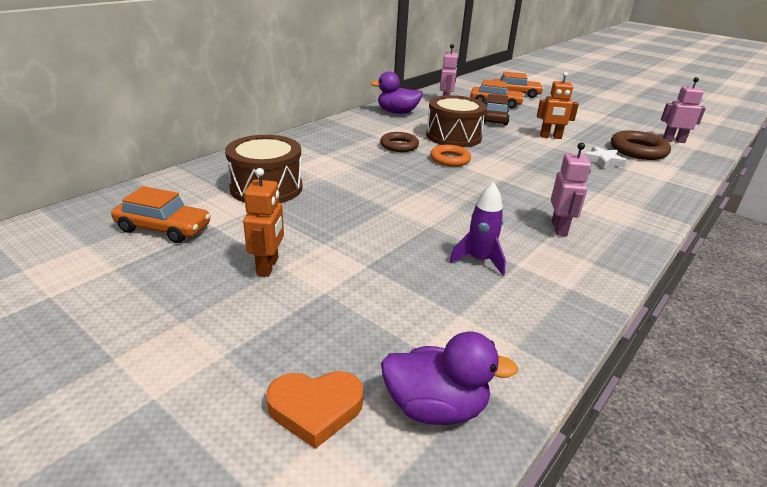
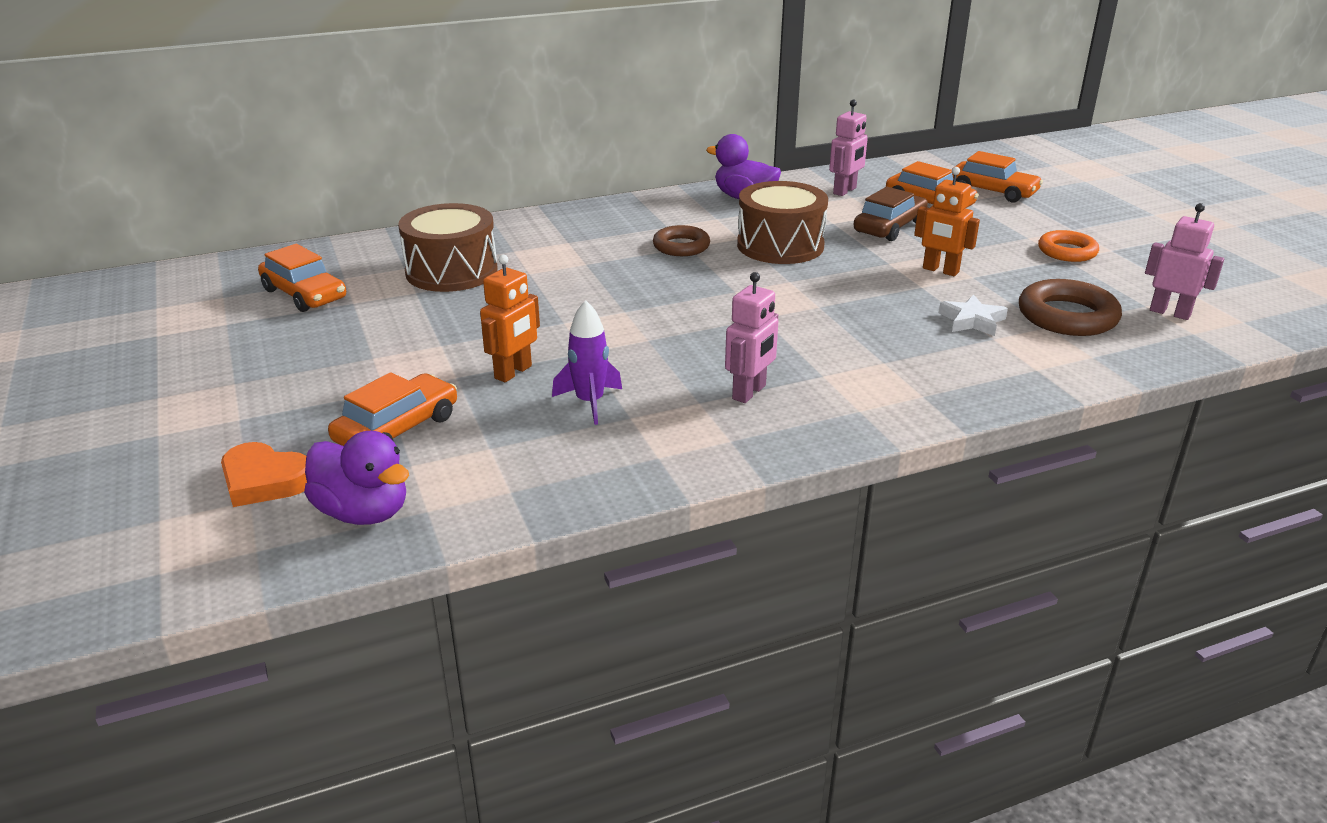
camera: 30 degrees right, 0 degrees up
orange robot [243,168,284,277] -> orange robot moved to [480,255,540,382]
orange ring [430,145,471,167] -> orange ring moved to [1038,230,1099,262]
none -> orange car [328,372,457,446]

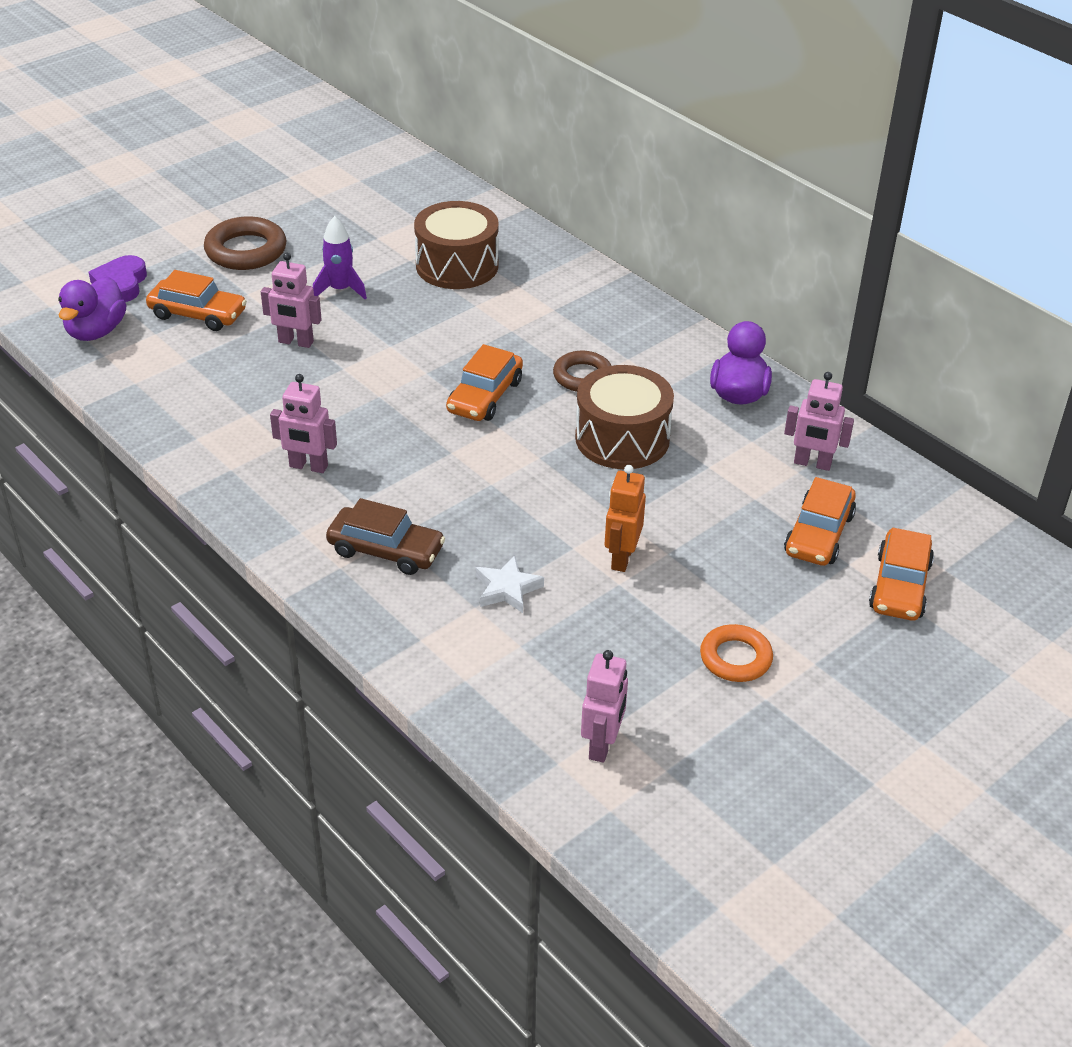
camera: 70 degrees right, 10 degrees up
orange heart [221,442,307,507] -> purple heart [89,255,147,302]
orange car [258,244,346,312] -> orange car moved to [446,344,523,421]
orange robot [480,255,540,382] -> pink robot [261,253,322,348]
purple rocket [552,300,622,425] -> purple rocket moved to [313,216,367,300]
brown car [854,187,928,241] -> brown car moved to [326,498,445,575]
brown ring [1019,279,1122,336] -> brown ring moved to [204,217,287,270]

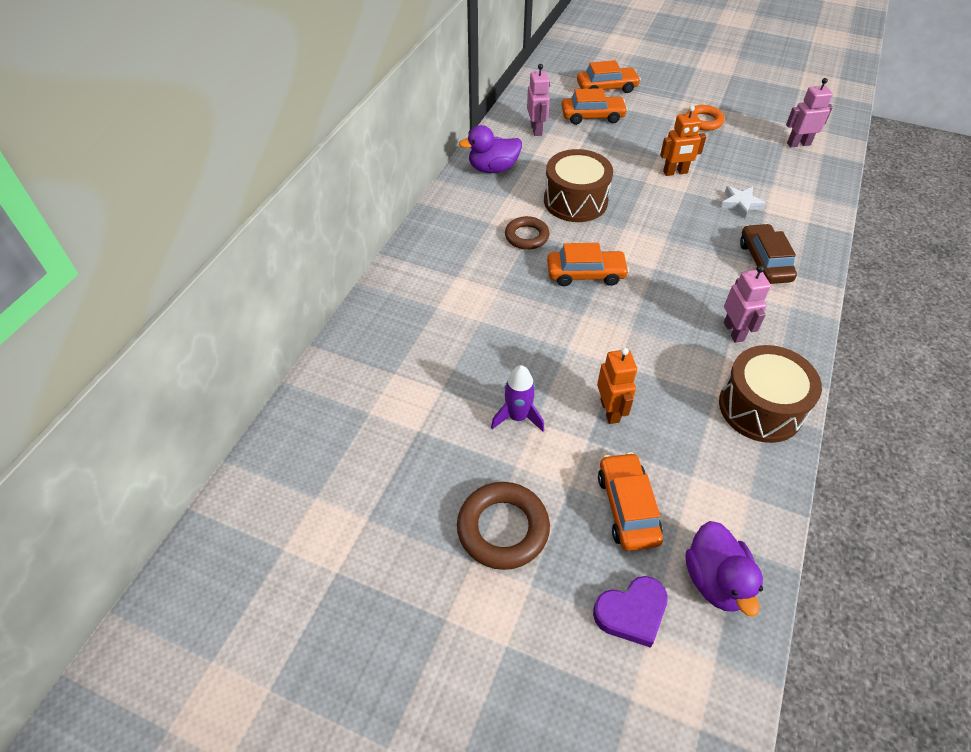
camera: 115 degrees left, 10 degrees up
purple duck [58,276,126,341] -> purple duck turned 90 degrees clockwise [686,521,763,617]
pink robot [261,253,322,348] -> orange robot [597,347,637,424]
brown drum [414,201,499,289] -> brown drum moved to [719,345,822,443]

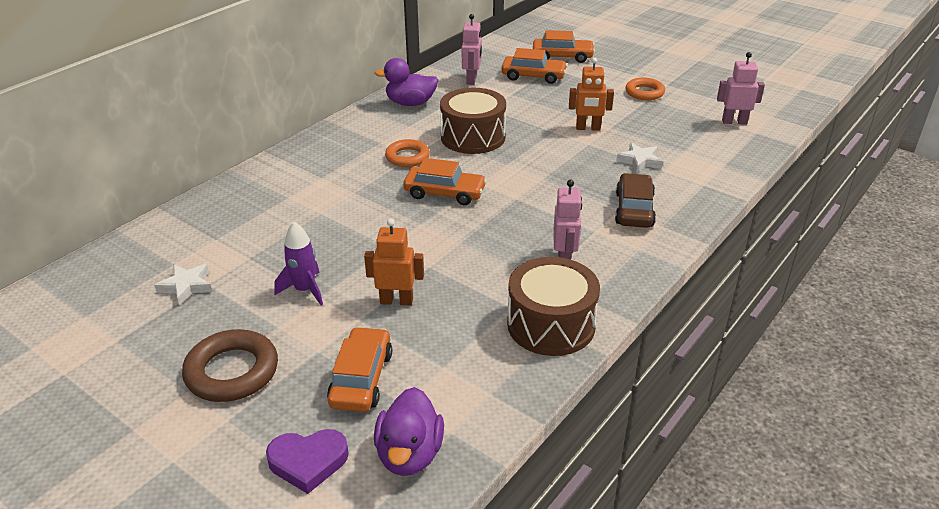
camera: 15 degrees right, 15 degrees down
brown ring [505,216,549,250] -> orange ring [385,139,430,167]
orange robot [597,347,637,424] -> orange robot turned 90 degrees counterclockwise [364,219,424,306]
none -> white star [154,264,212,306]

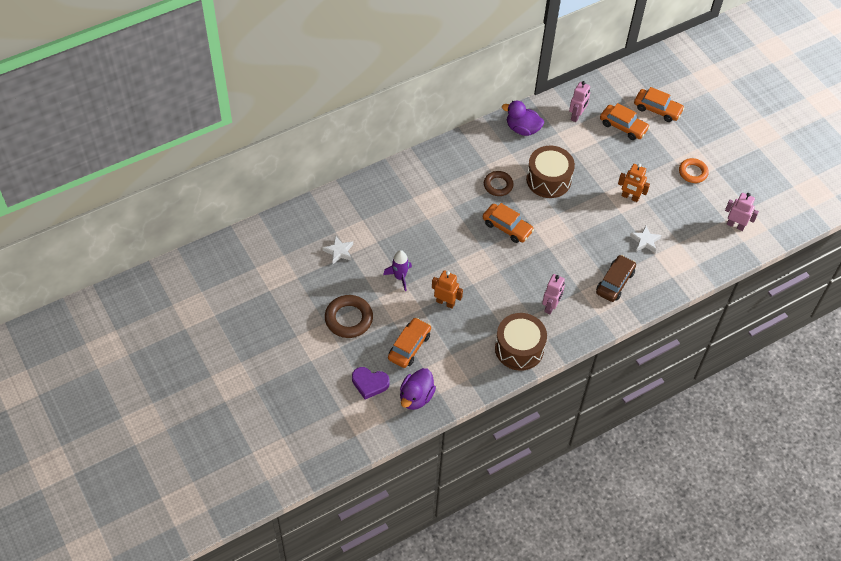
camera: 20 degrees right, 20 degrees up
orange ring [385,139,430,167] -> brown ring [484,171,514,196]

